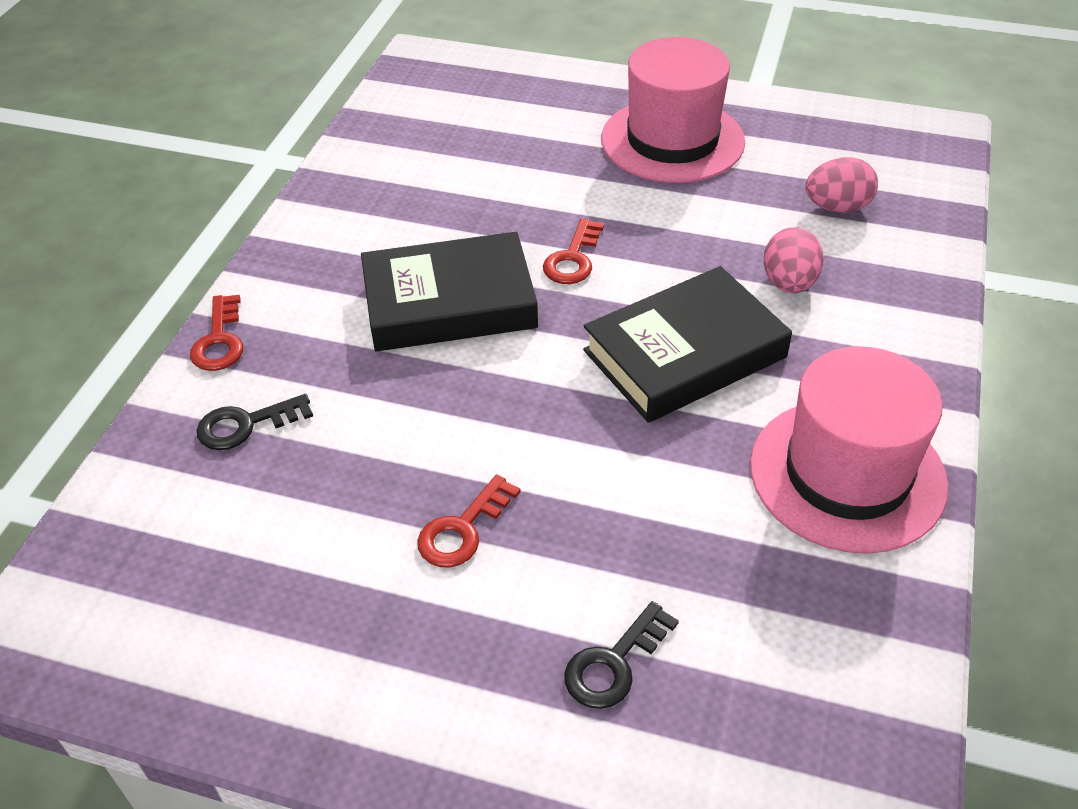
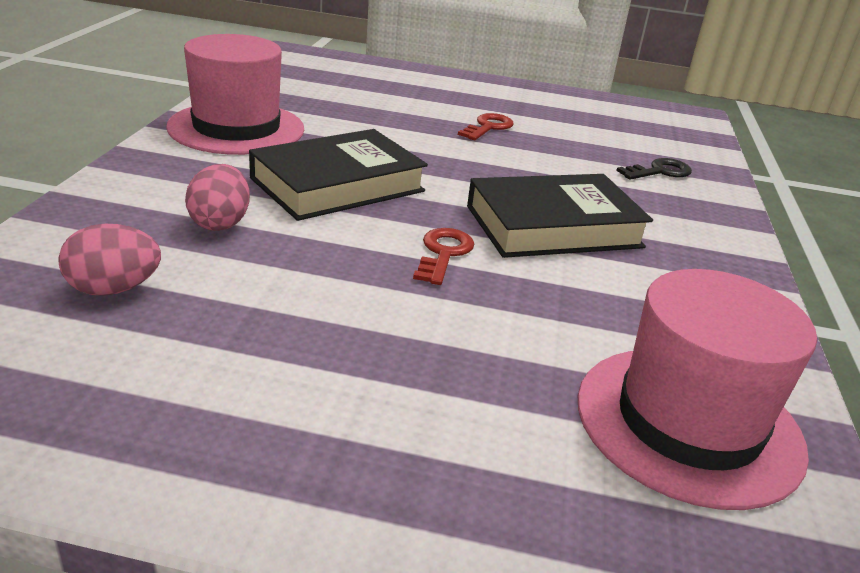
camera: 170 degrees right, 15 degrees down
red key [190,295,243,371] -> none
black key [564,601,679,709] -> none
pink hat [601,37,745,183] -> pink hat moved to [578,269,817,510]

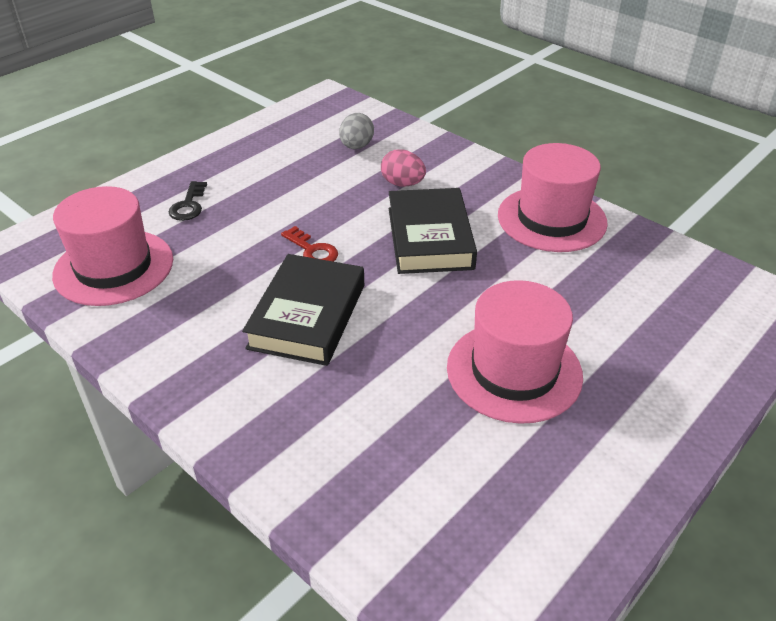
camera: 125 degrees right, 10 degrees up
pink egg [58,224,161,296] -> grey egg [339,113,374,149]
red key [458,113,513,140] -> pink hat [447,280,583,424]
black key [616,158,692,180] -> black key moved to [169,181,207,221]

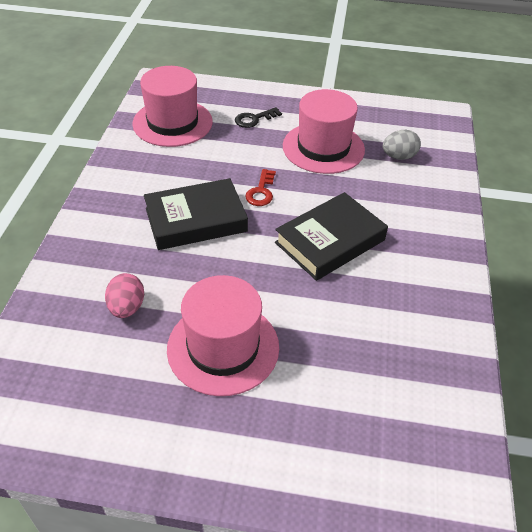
camera: 55 degrees right, 5 degrees up
pink egg [381,149,426,187] -> pink egg moved to [105,273,144,318]
pink hat [498,143,608,252] -> pink hat moved to [283,89,365,174]

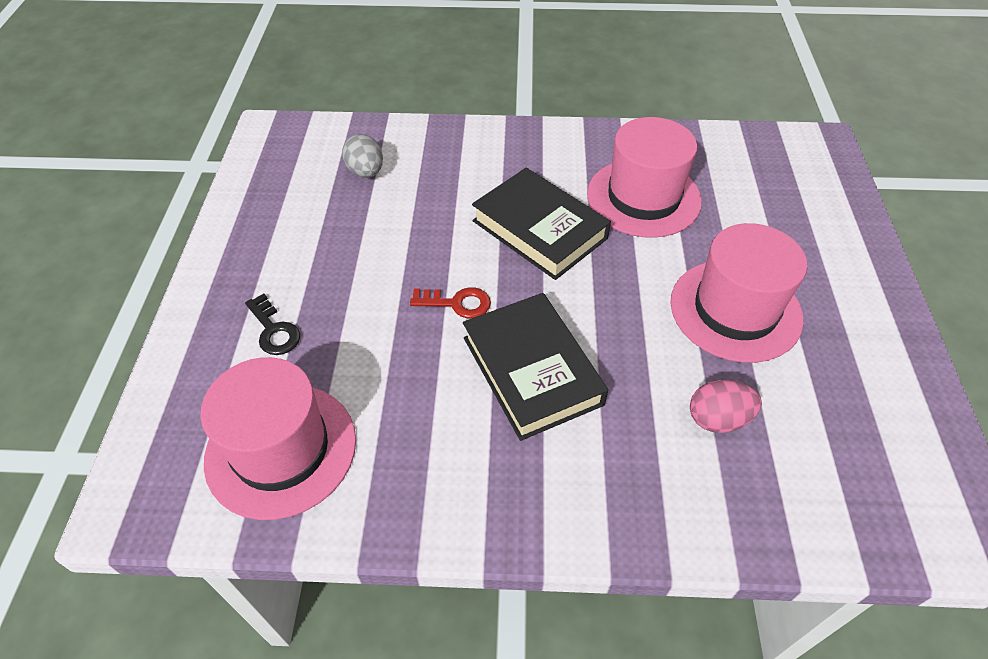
camera: 95 degrees left, 5 degrees up
pink hat [283,89,365,174] -> pink hat moved to [587,117,702,238]

